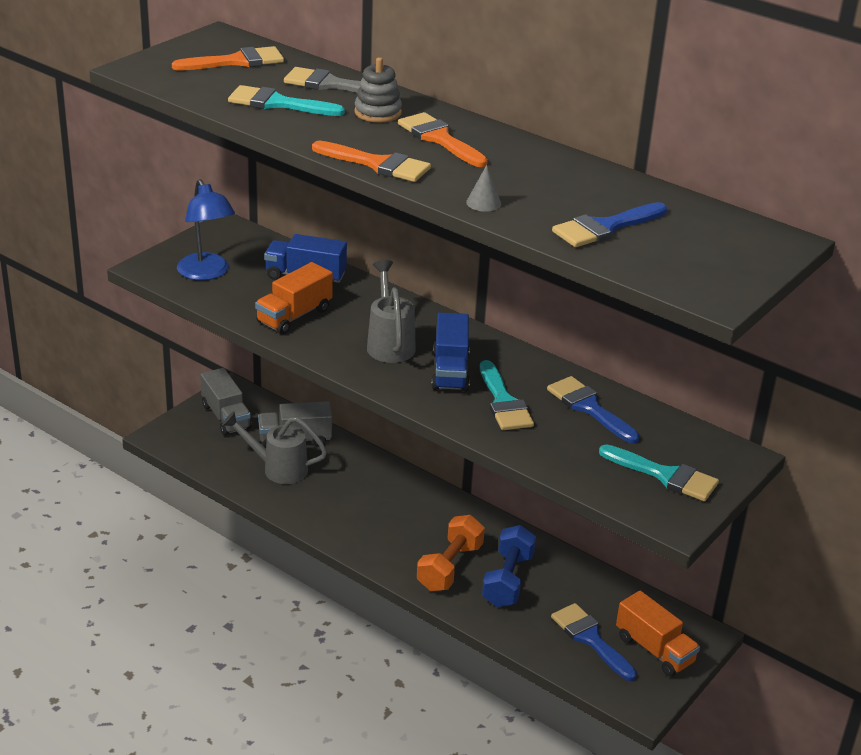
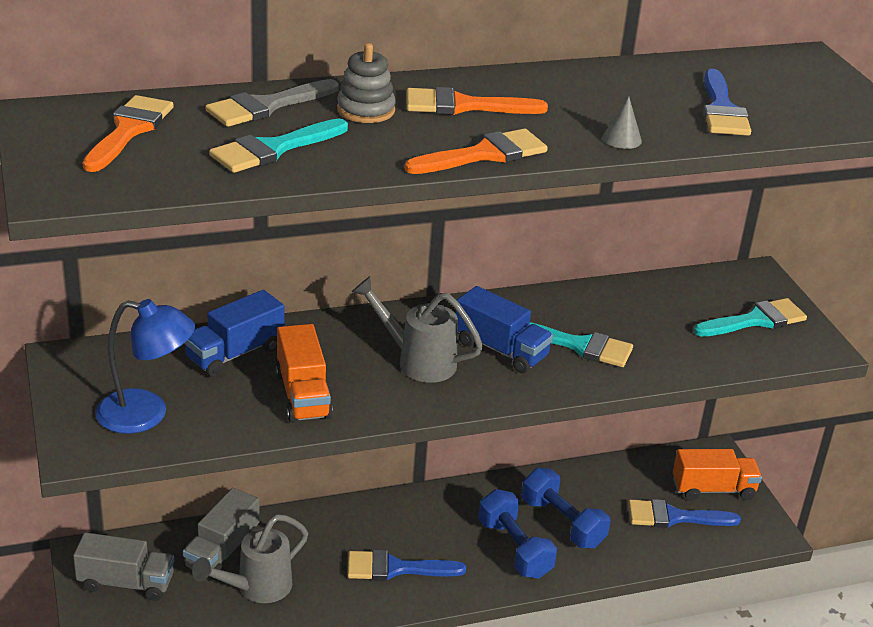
camera: 55 degrees left, 0 degrees up
orange dumbbell [417,515,485,591] -> blue dumbbell [478,489,557,579]
blue brush [547,376,640,444] -> blue brush moved to [347,550,466,581]

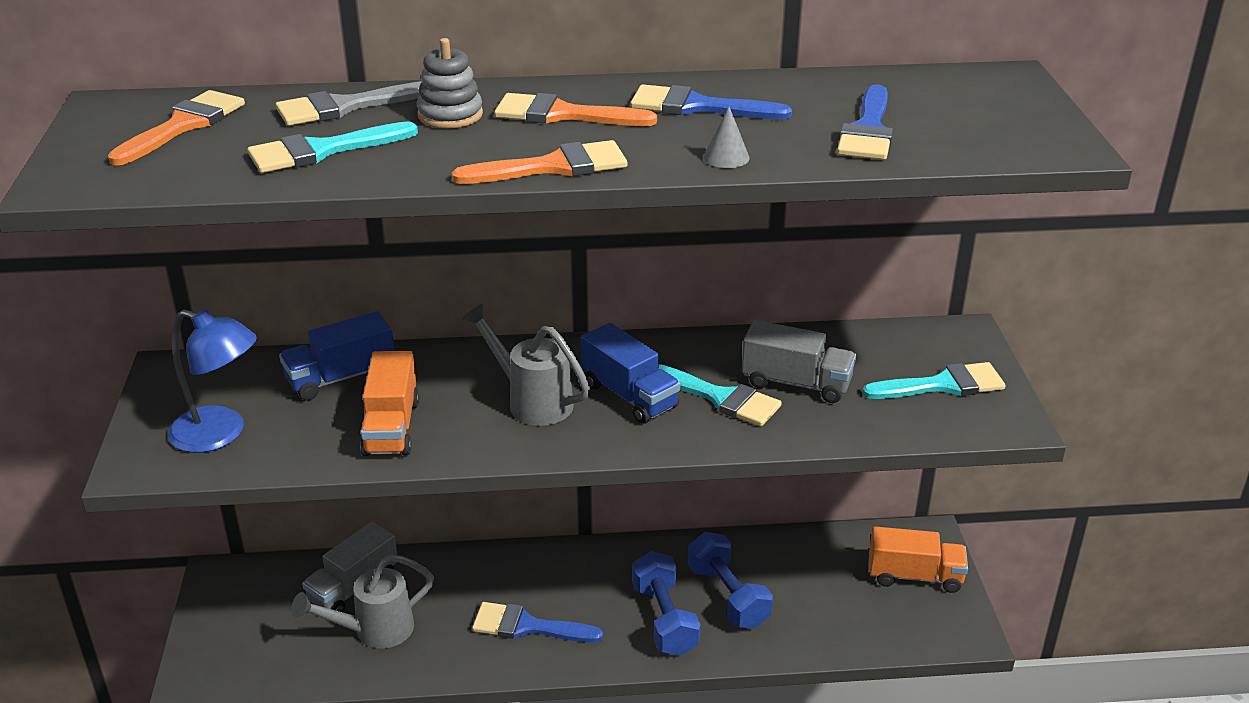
camera: 15 degrees right, 0 degrees up
grey truck [73,532,174,601] -> grey truck moved to [742,320,856,403]
blue brush [628,499,741,528] -> blue brush moved to [630,84,792,120]

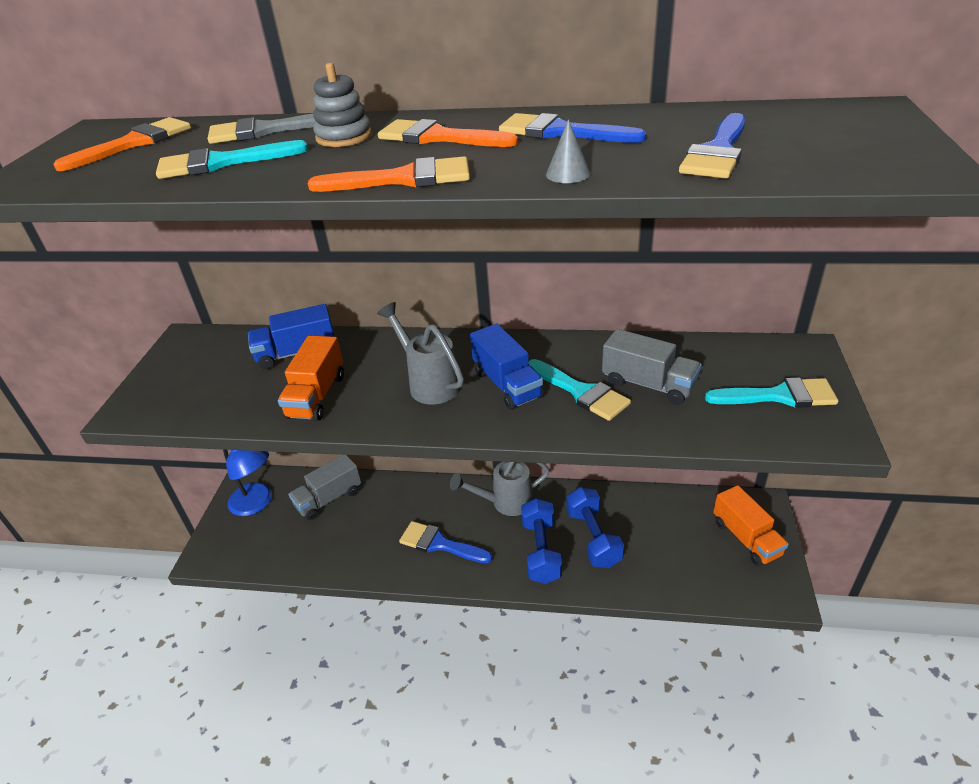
camera: 15 degrees right, 5 degrees up
blue lamp [167,309,257,453] -> blue lamp moved to [223,450,272,516]
grey watering can [291,554,434,649] -> grey watering can moved to [450,462,549,516]
orange truck [869,526,968,593] -> orange truck turned 45 degrees clockwise [713,485,789,567]

